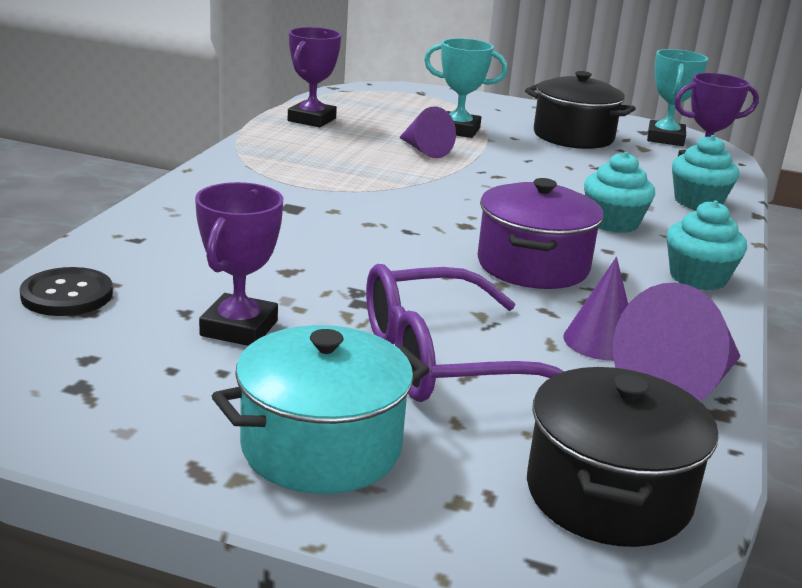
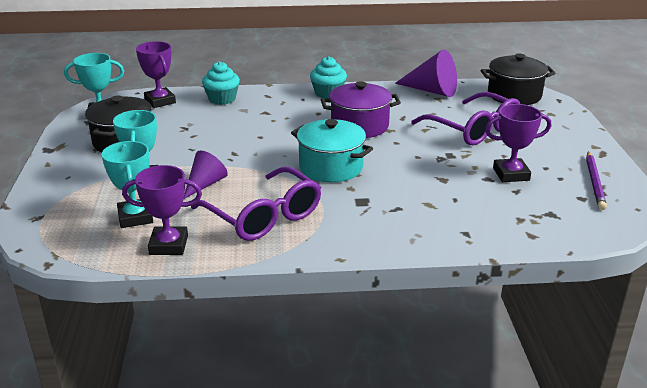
camera: 110 degrees left, 5 degrees up
black button [20,267,113,316] -> none
turquoise pot [212,325,430,494] -> turquoise pot moved to [291,119,373,182]
purple cone [563,257,628,361] -> none
turquoise cupcake [584,152,655,233] -> none
none -> turquoise trophy [102,141,153,228]
none -> purple glasses [191,167,321,241]
none -> purple pencil [586,151,607,210]

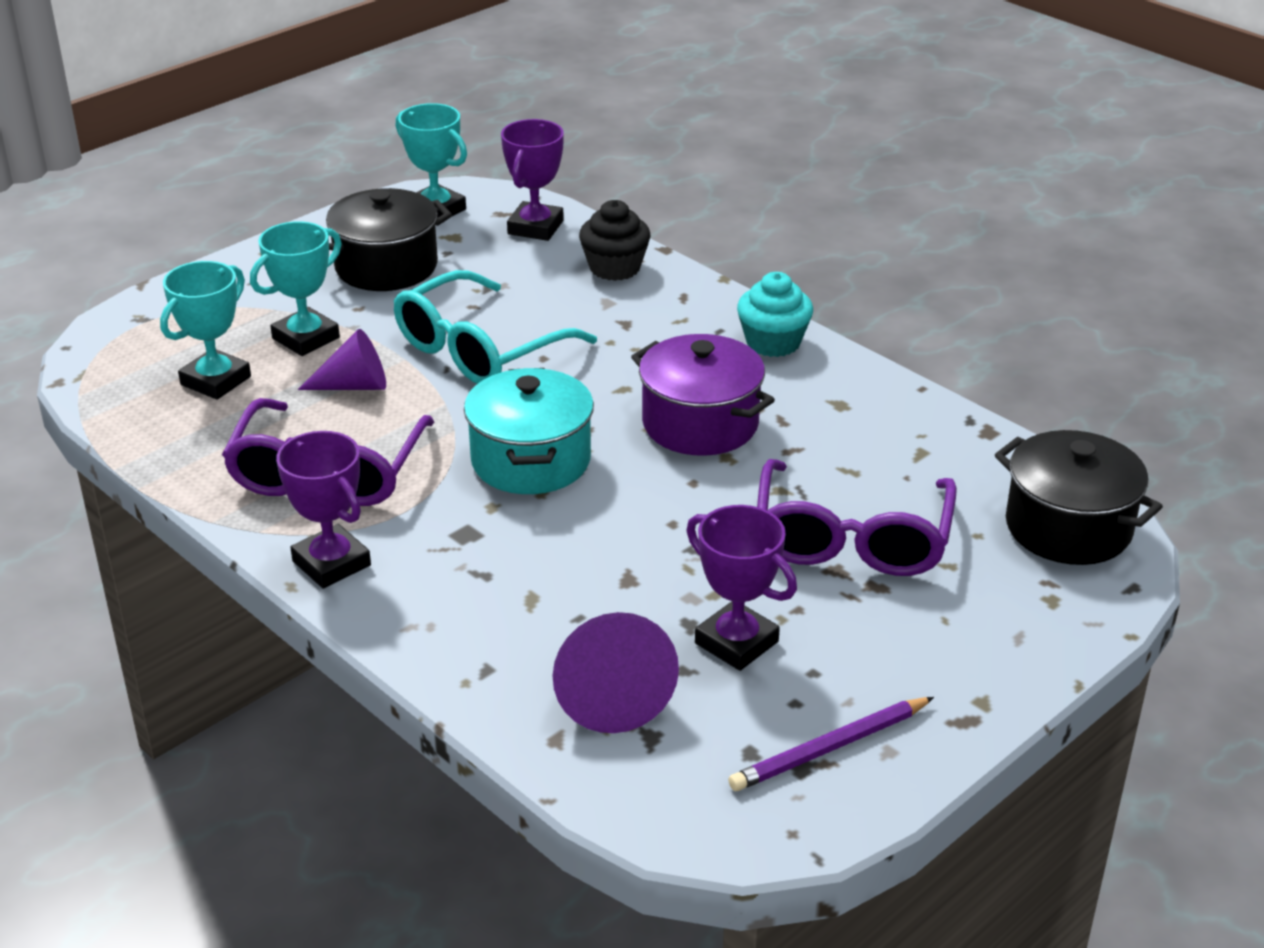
camera: 50 degrees right, 5 degrees up
purple trophy [122,165,202,255] -> purple trophy moved to [276,431,371,589]
turquoise cupcake [202,62,240,105] -> black cupcake [579,200,650,281]
purple cone [395,50,457,97] -> purple cone moved to [553,612,679,733]
none -> turquoise glasses [394,270,597,384]

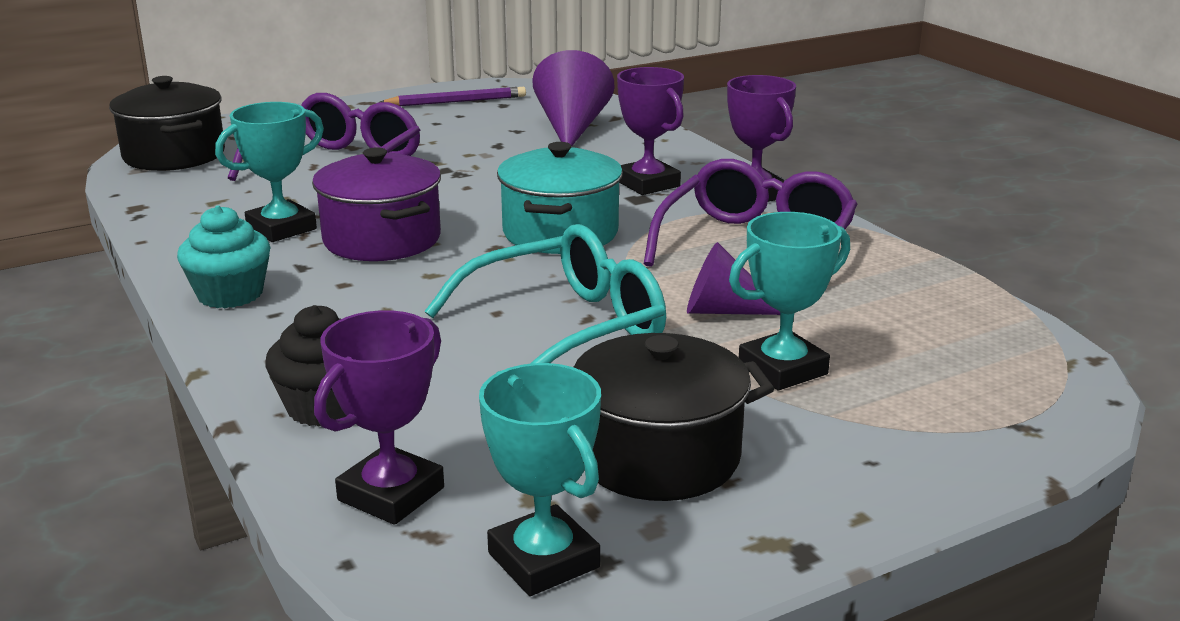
camera: 165 degrees left, 10 degrees down
turquoise trophy [160,261,251,400] -> turquoise trophy moved to [215,102,324,242]
purple trophy [686,505,797,671] -> purple trophy moved to [617,67,684,195]

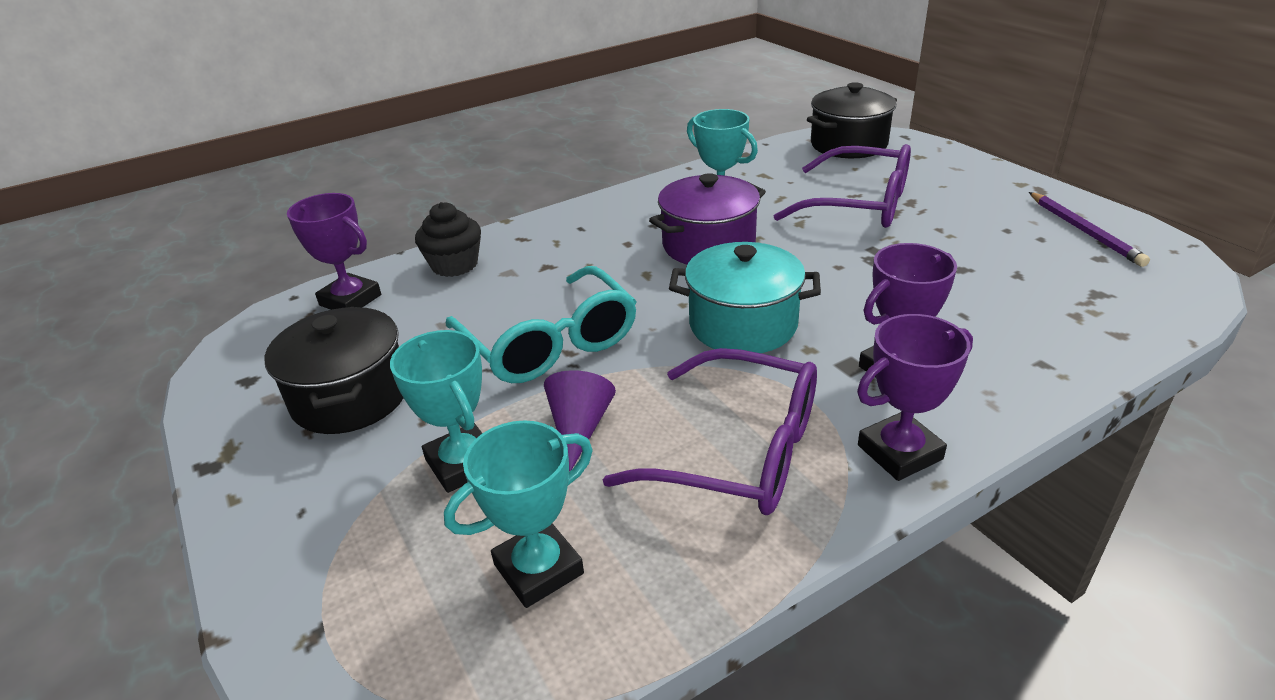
camera: 90 degrees right, 10 degrees up
turquoise cupcake [177,205,270,308] -> none
turquoise trophy [479,363,601,596] -> turquoise trophy moved to [444,420,593,608]
purple cone [532,50,614,146] -> none

